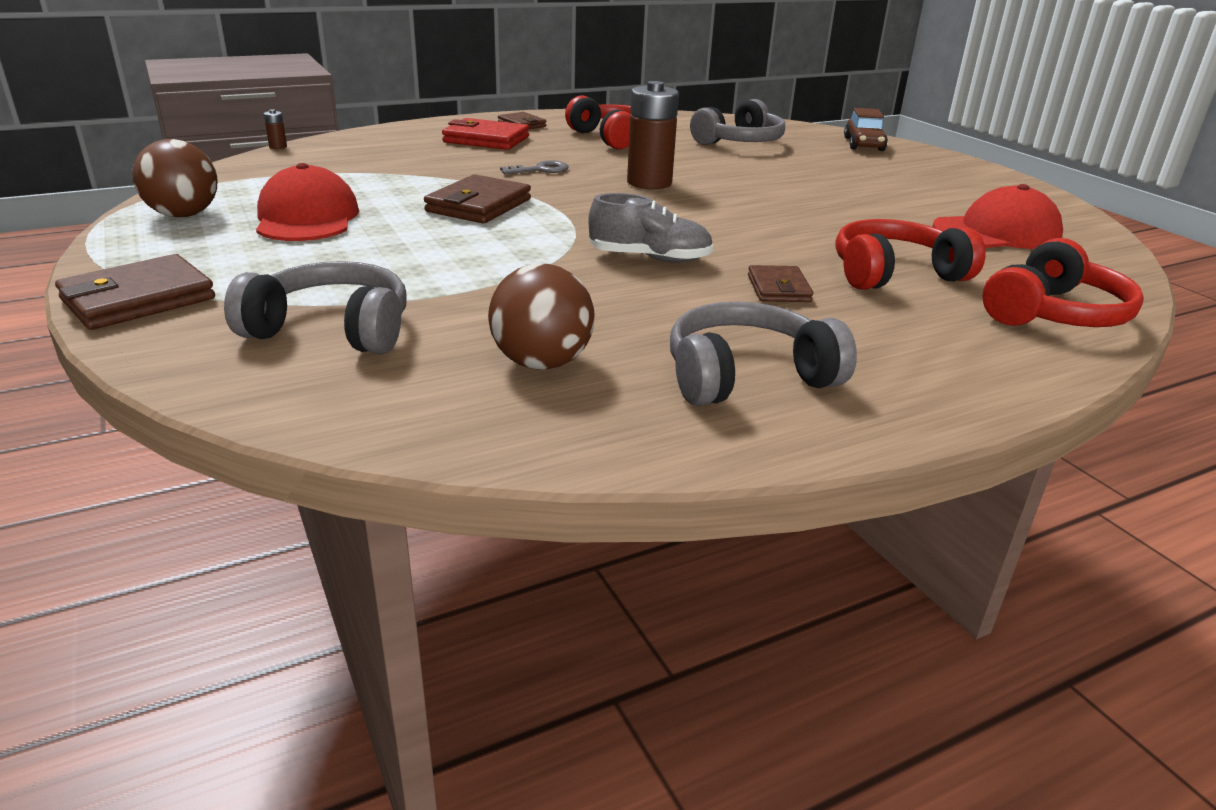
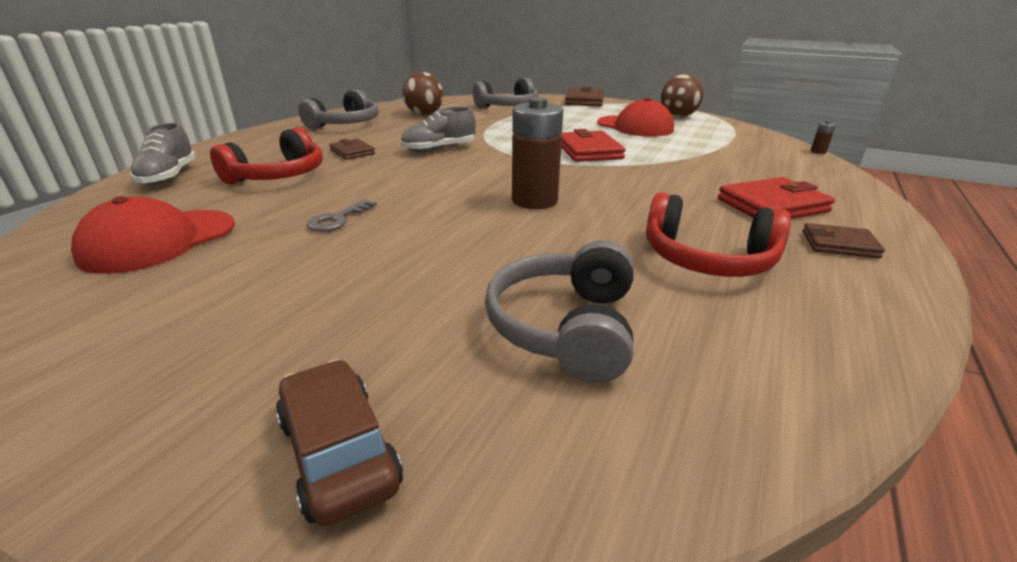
camera: 145 degrees right, 0 degrees up
brown wallet [424,174,531,223] -> red wallet [561,129,625,162]
grey key [500,160,569,174] -> grey key moved to [307,199,377,232]
red headphones [982,238,1144,327] -> grey shoe [130,123,196,186]

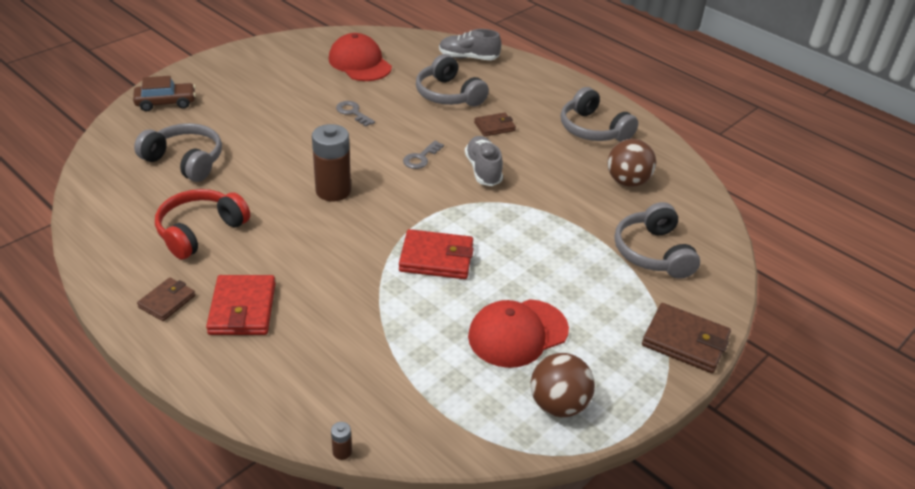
camera: 105 degrees right, 10 degrees up
red headphones [210,127,323,184] -> grey headphones [416,54,489,107]
none -> grey key [403,140,444,169]

